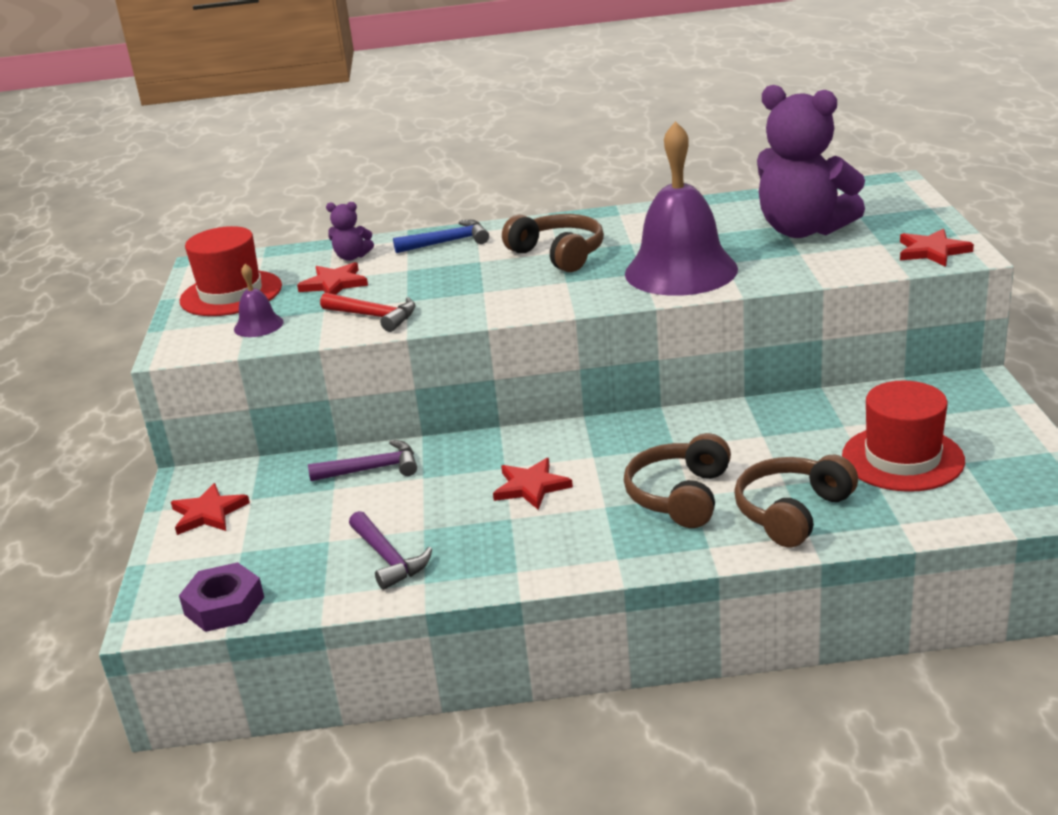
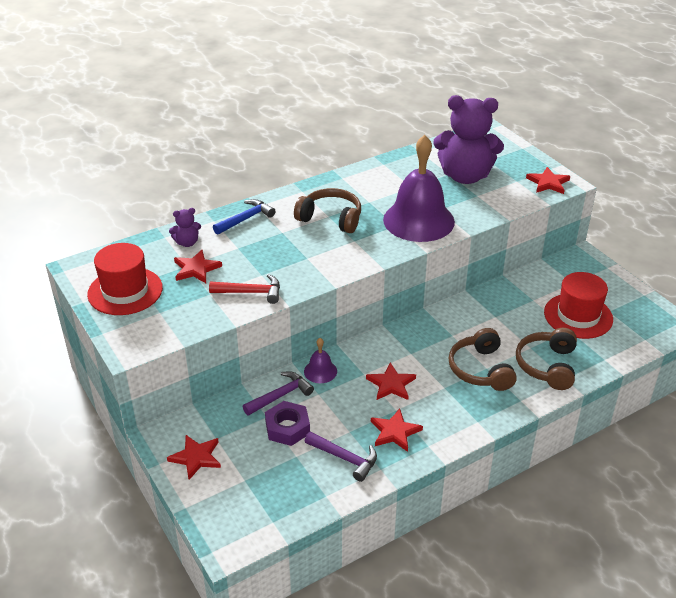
camera: 30 degrees left, 10 degrees up
purple nut [179,562,264,632] -> purple nut moved to [265,401,310,446]
purple bell [234,264,283,337] -> purple bell moved to [304,338,337,383]
none -> red star [371,409,423,452]

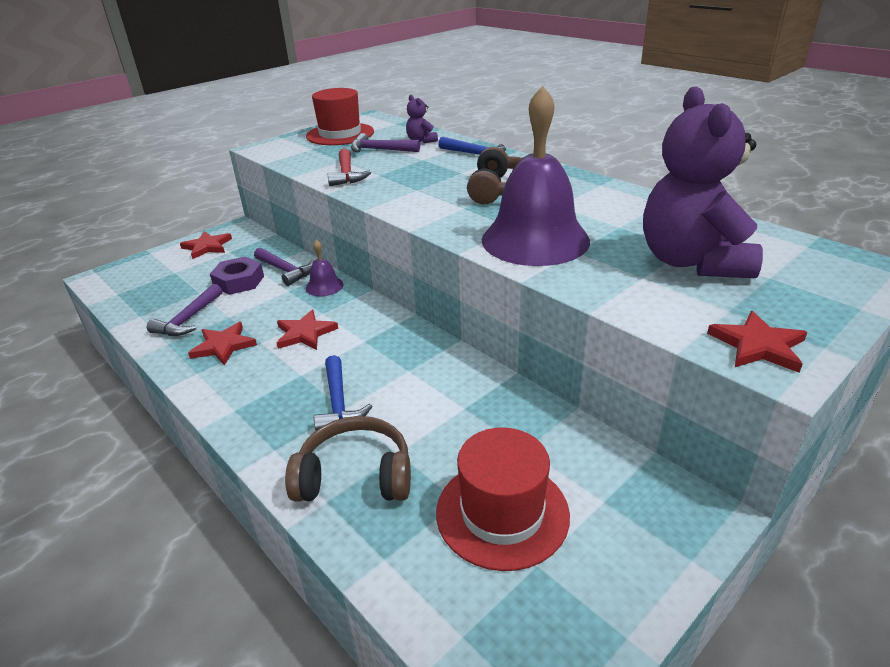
camera: 80 degrees right, 5 degrees down
red star [174,250,222,283] -> purple hammer [351,133,420,153]
brown headphones [449,328,517,391] -> blue hammer [314,355,373,431]

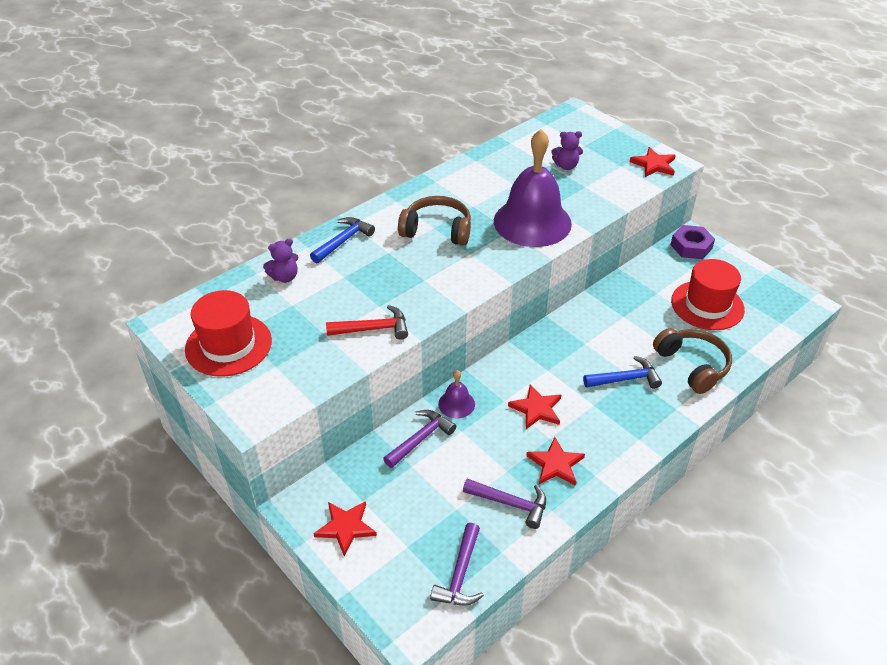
camera: 90 degrees left, 10 degrees up
purple nut [210,256,264,295] -> purple nut moved to [670,225,715,259]
brown headphones [285,416,411,502] -> brown headphones turned 150 degrees clockwise [653,328,732,394]
purple hammer [351,133,420,153] -> purple hammer moved to [430,523,484,606]
purple teddy bear [643,86,763,278] -> purple teddy bear [551,131,583,170], size x0.42

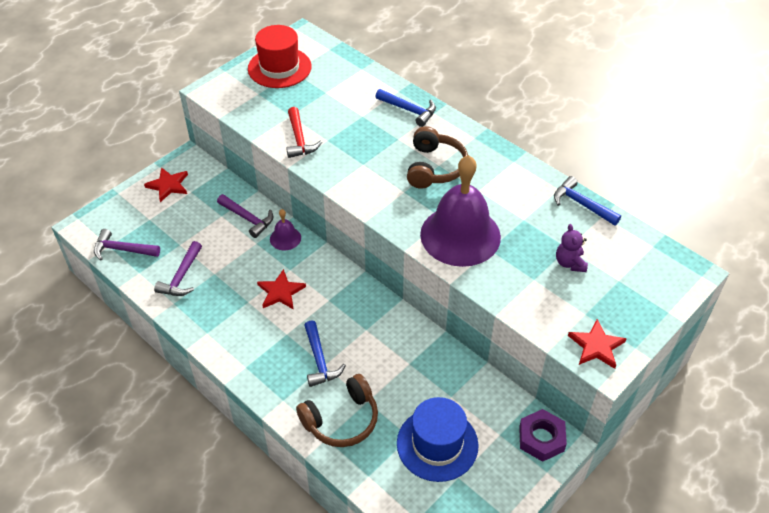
camera: 85 degrees right, 5 degrees up
purple teddy bear [263,238,299,283] -> none
red star [526,437,585,486] -> none
red hat [671,259,745,330] -> blue hat [397,397,478,482]
none -> blue hammer [554,176,621,226]

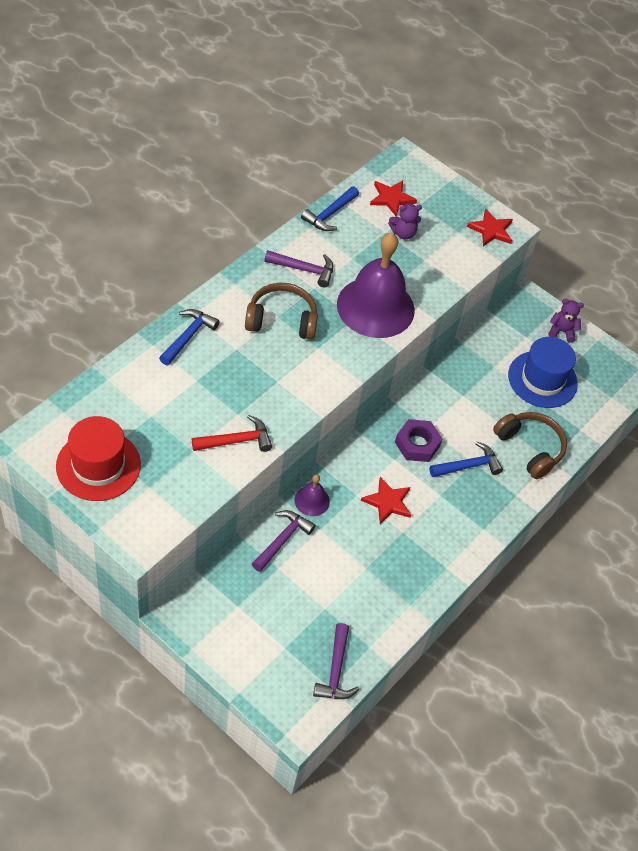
camera: 100 degrees left, 5 degrees up
red star [144,167,188,202] -> red star moved to [370,180,417,216]
purple hammer [154,241,202,296] -> purple hammer moved to [264,250,333,288]
purple nut [519,409,567,462] -> purple nut moved to [395,419,443,462]
none -> purple teddy bear [548,299,584,343]

